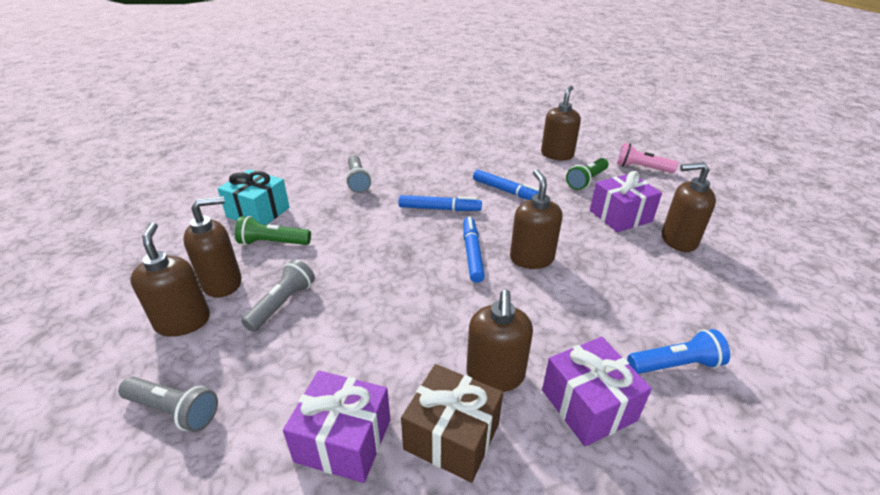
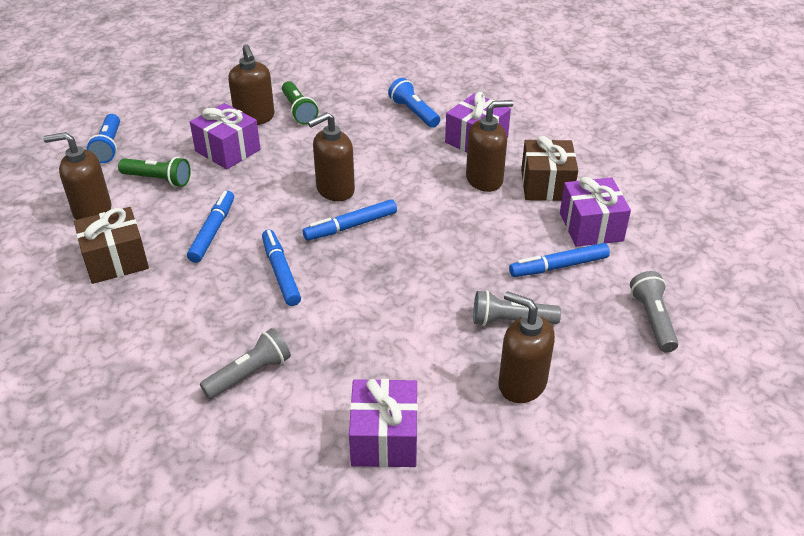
camera: 115 degrees left, 5 degrees up
brown soap dispenser [130,222,210,337] -> none
turquoise gift [217,169,290,225] -> purple gift [349,379,418,467]
green flashlight [235,216,311,245] -> green flashlight moved to [282,81,318,125]
pink flashlight [617,143,678,173] -> blue flashlight [86,114,120,163]
none -> brown gift [74,207,149,284]
none -> blue marker [509,243,610,277]

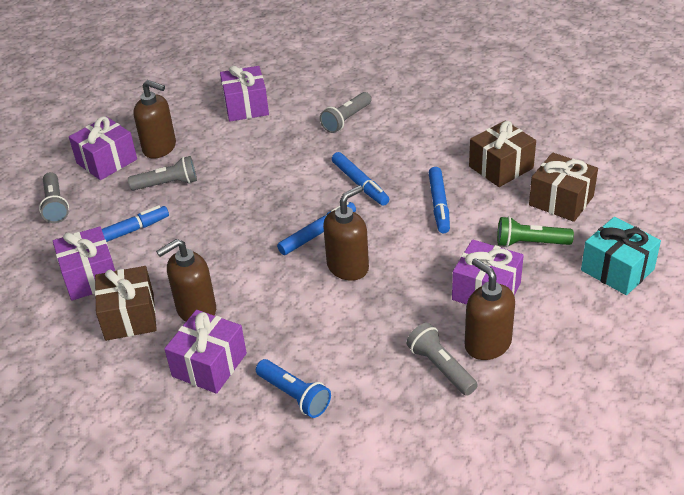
camera: 170 degrees right, 0 degrees up
brown soap dispenser [43,132,111,220] -> brown gift [529,152,598,222]
blue flashlight [86,114,120,163] -> turquoise gift [581,217,661,295]
green flashlight [282,81,318,125] -> grey flashlight [406,323,478,396]
none -> purple gift [69,116,137,180]

